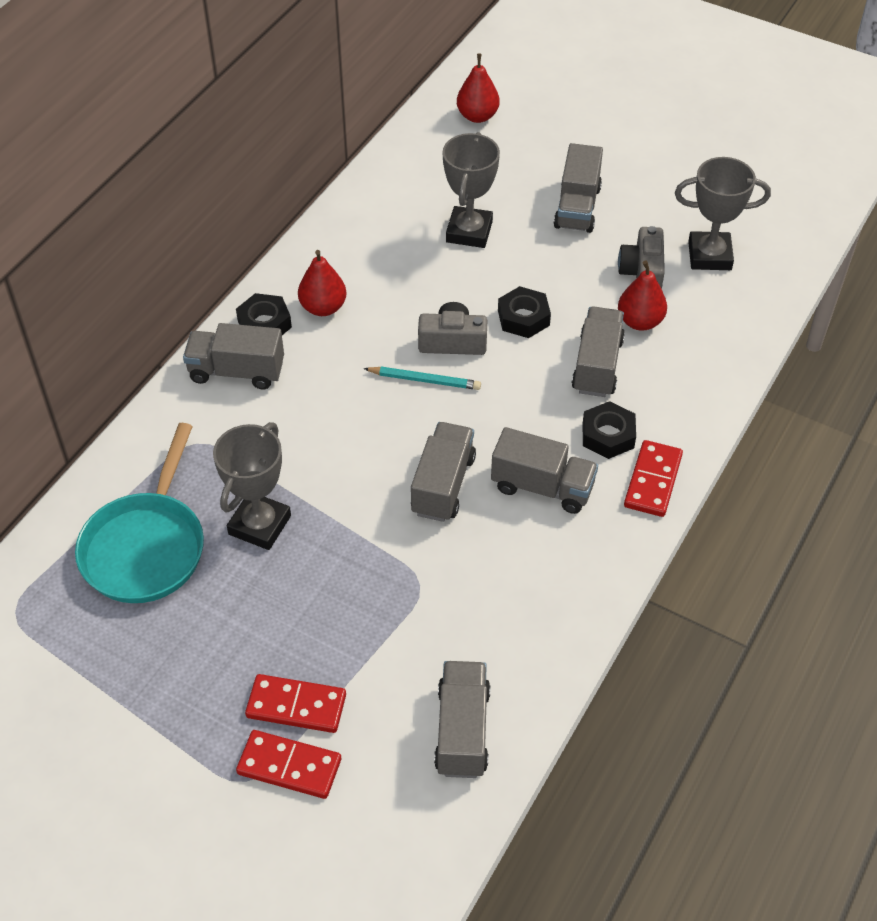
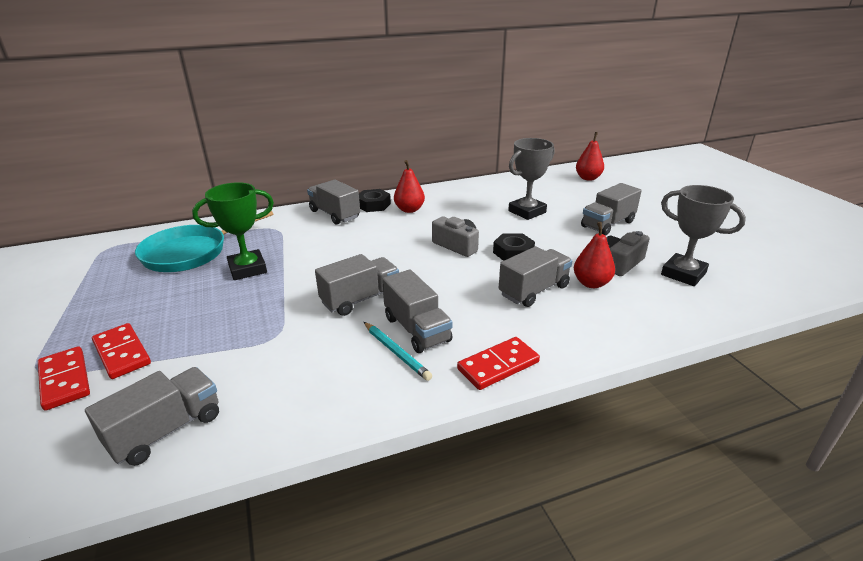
camera: 40 degrees right, 20 degrees down
grey trophy [213,422,291,550] -> green trophy [192,182,274,280]
turquoise pencil [363,367,481,390] -> turquoise pencil moved to [364,322,432,381]
black nut [583,401,636,459] -> none

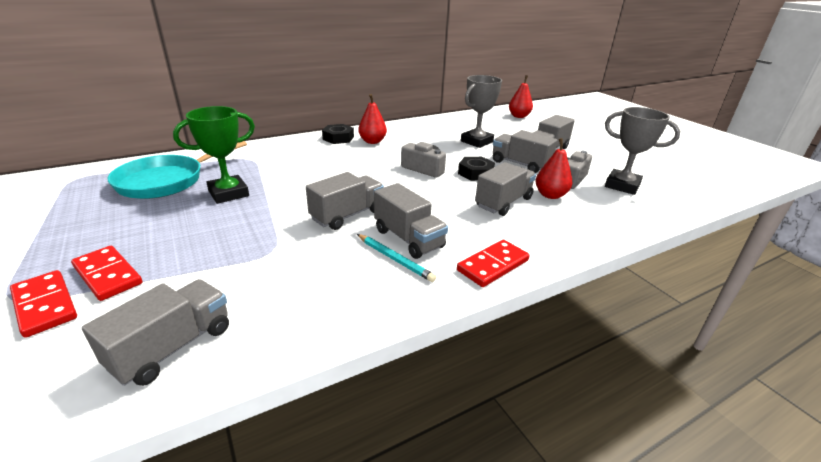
camera: 10 degrees left, 0 degrees up
grey truck [307,180,360,224] -> grey truck moved to [493,130,558,173]

